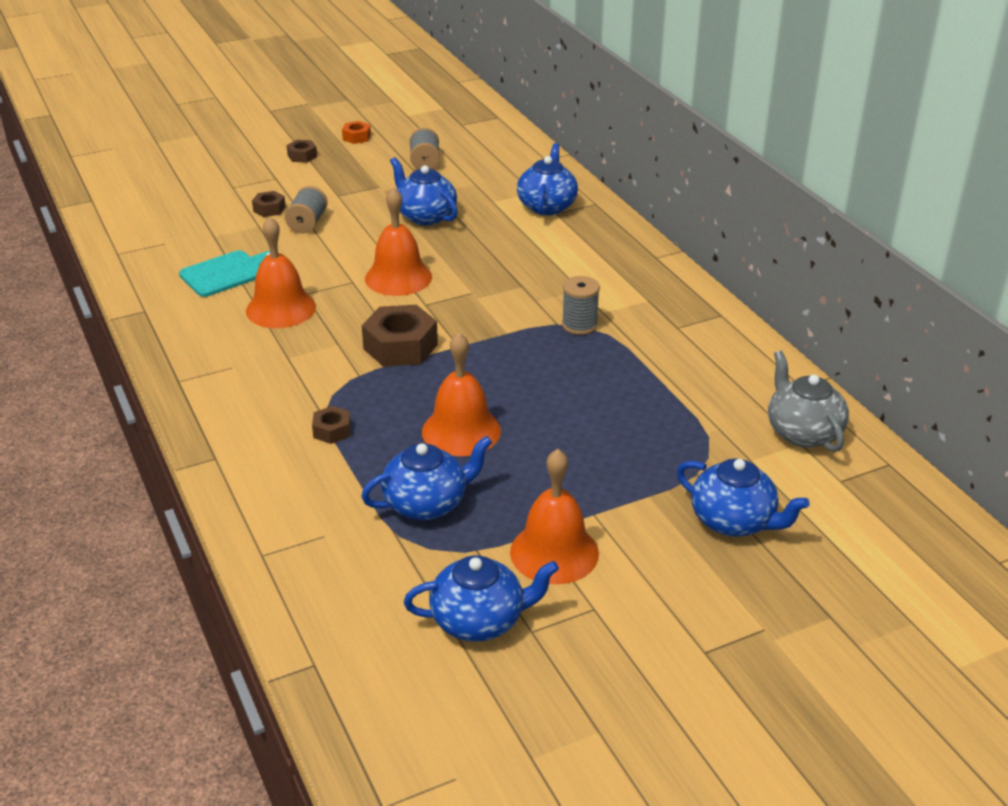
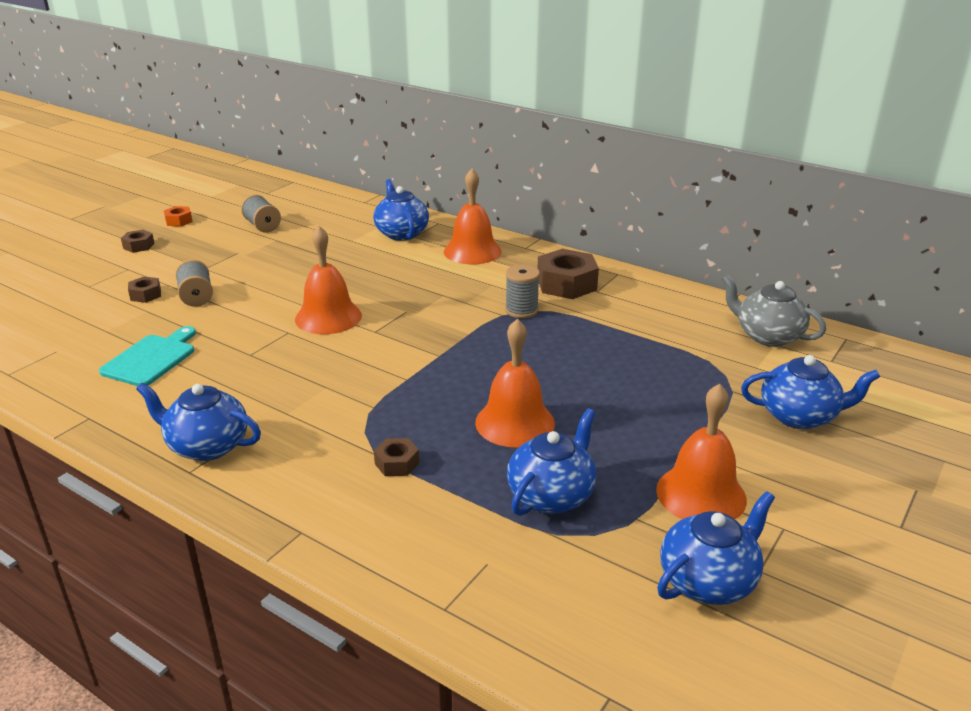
camera: 30 degrees left, 5 degrees down
orange bell [246,216,316,328] -> orange bell moved to [444,169,502,264]
brown nut [362,305,438,367] -> brown nut moved to [538,249,599,299]
blue teapot [390,157,458,225] -> blue teapot moved to [136,383,261,461]

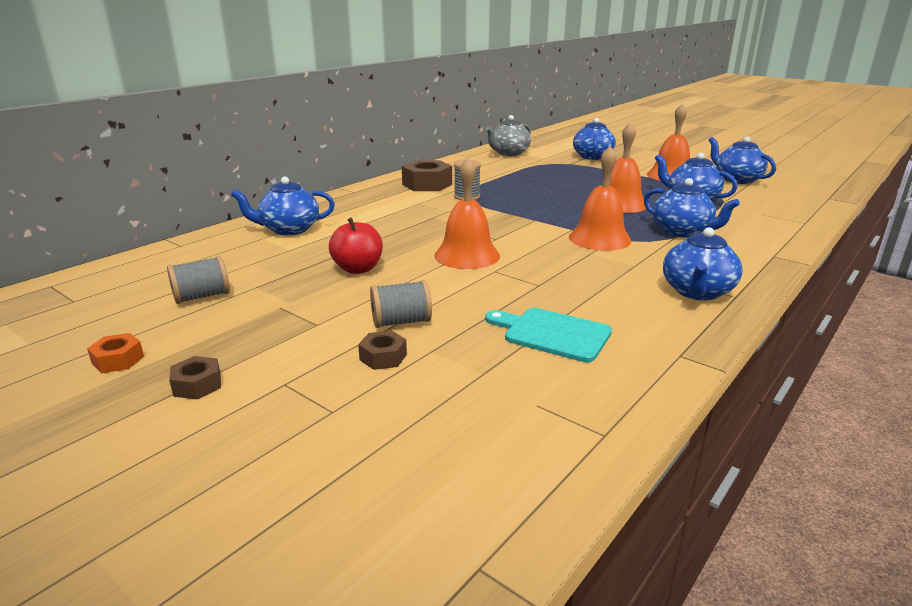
camera: 85 degrees left, 5 degrees down
brown nut [374,438,419,476] -> blue teapot [644,178,740,237]
orange bell [444,169,502,264] -> orange bell moved to [569,146,632,251]
none -> red apple [329,217,383,274]

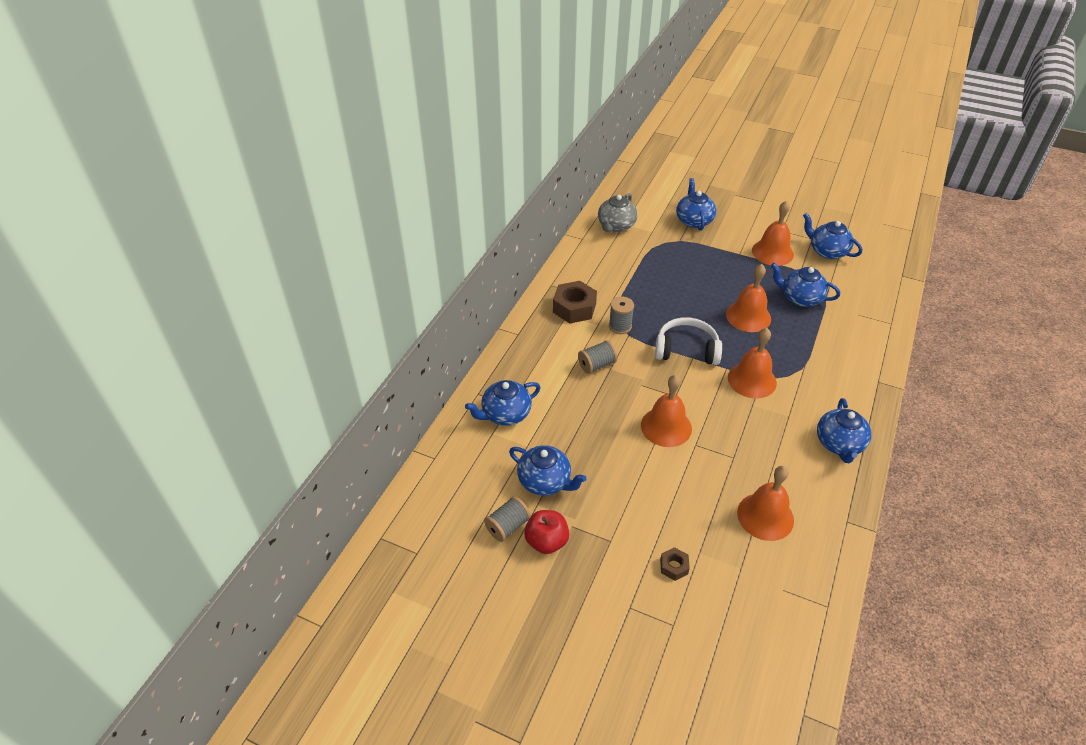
camera: 15 degrees left, 20 degrees up
orange nut [87,333,144,373] -> none
brown nut [169,356,221,399] -> none
red apple [329,217,383,274] -> red apple moved to [524,510,569,554]
grey spool [370,280,432,328] -> grey spool moved to [578,340,617,374]
turquoise cutting board [485,308,612,362] -> orange bell [737,466,794,541]
blue teapot [644,178,740,237] -> blue teapot moved to [509,446,587,496]
none -> white headphones [655,317,722,365]

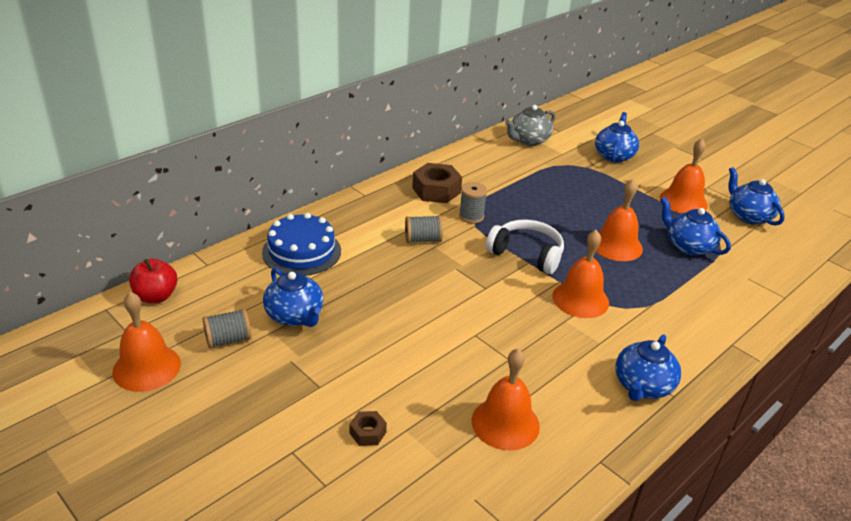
camera: 20 degrees right, 10 degrees down
blue teapot [465,380,541,426] -> blue cake [262,213,341,276]
red apple [524,510,569,554] -> red apple moved to [129,259,177,303]
orange bell [641,375,692,447] -> orange bell moved to [112,292,181,392]

